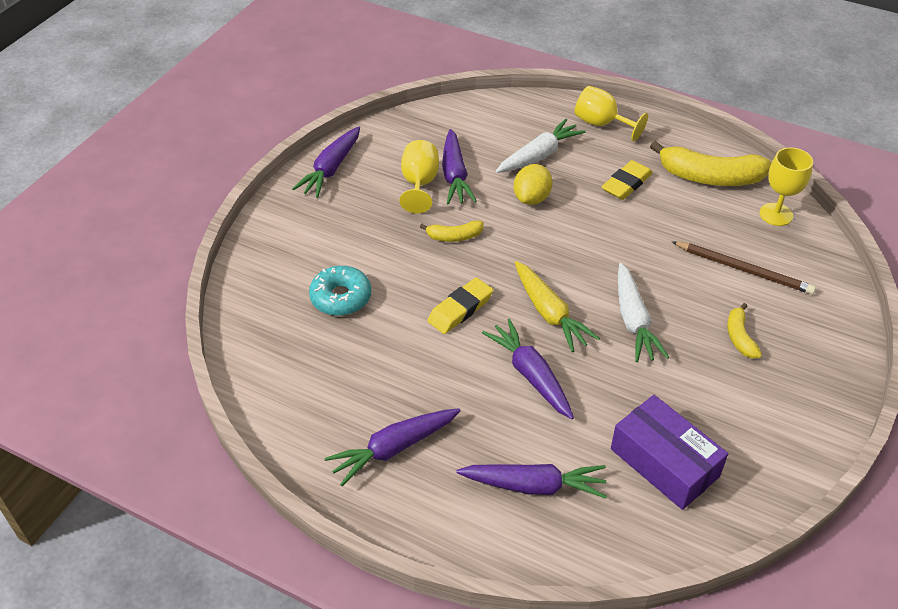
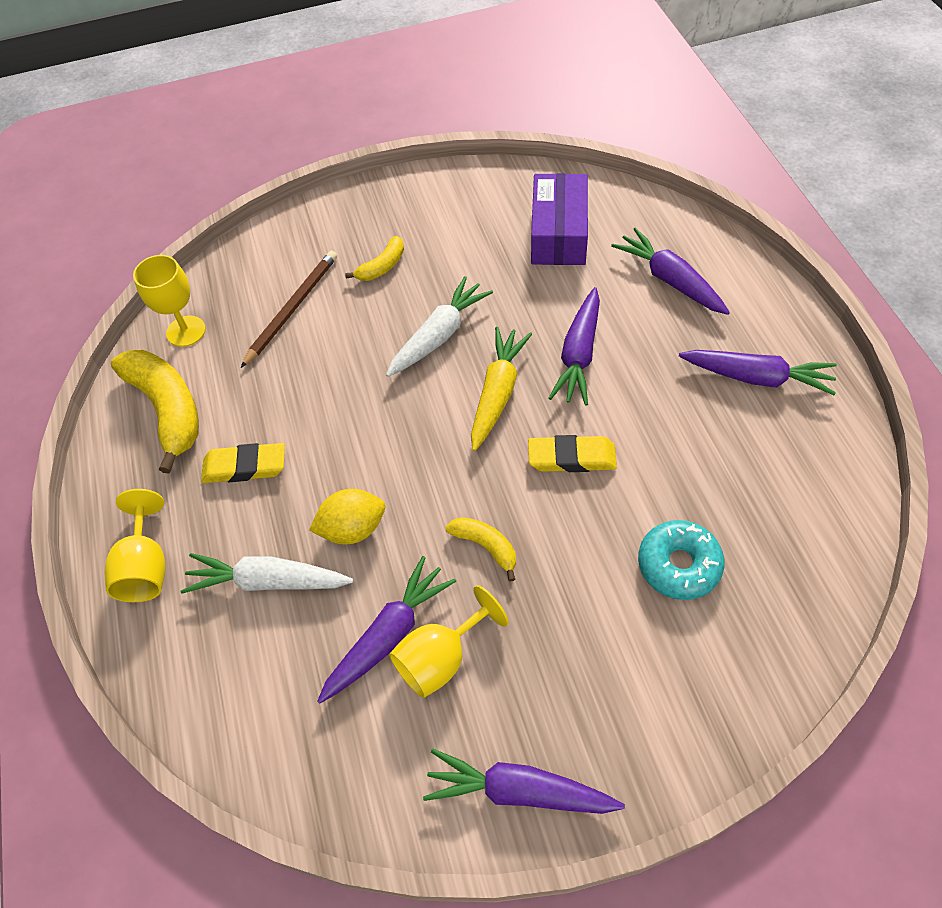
camera: 130 degrees left, 10 degrees up
purple carrot [292,127,360,198] -> purple carrot turned 150 degrees counterclockwise [423,749,625,814]
brown pencil [671,241,816,294] -> brown pencil turned 45 degrees clockwise [241,251,337,368]

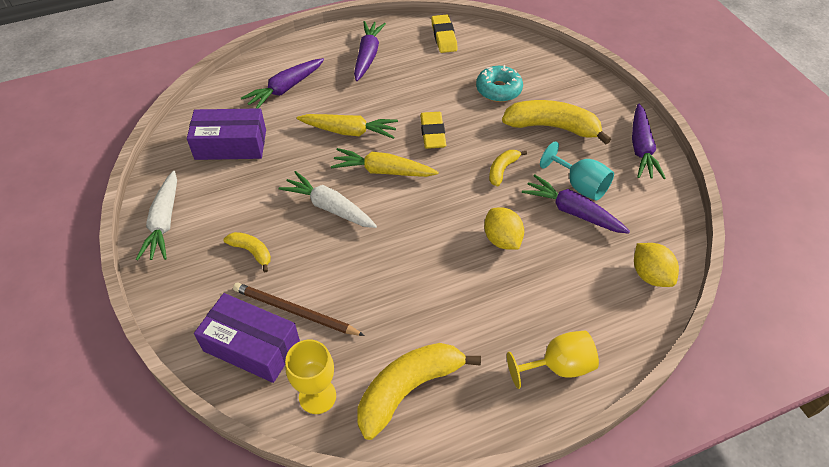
camera: 100 degrees left, 5 degrees down
white carrot [181,553,353,594] -> white carrot moved to [136,171,177,260]
yellow eraser [201,443,285,483] -> yellow eraser moved to [431,15,458,53]
yellow goblet [389,585,508,698] -> turquoise goblet [540,141,614,200]
purple carrot [549,287,600,406] -> yellow carrot [297,114,398,139]
none -> purple box [194,293,300,383]
none -> yellow banana [502,100,611,144]
none -> yellow lemon [634,243,679,287]

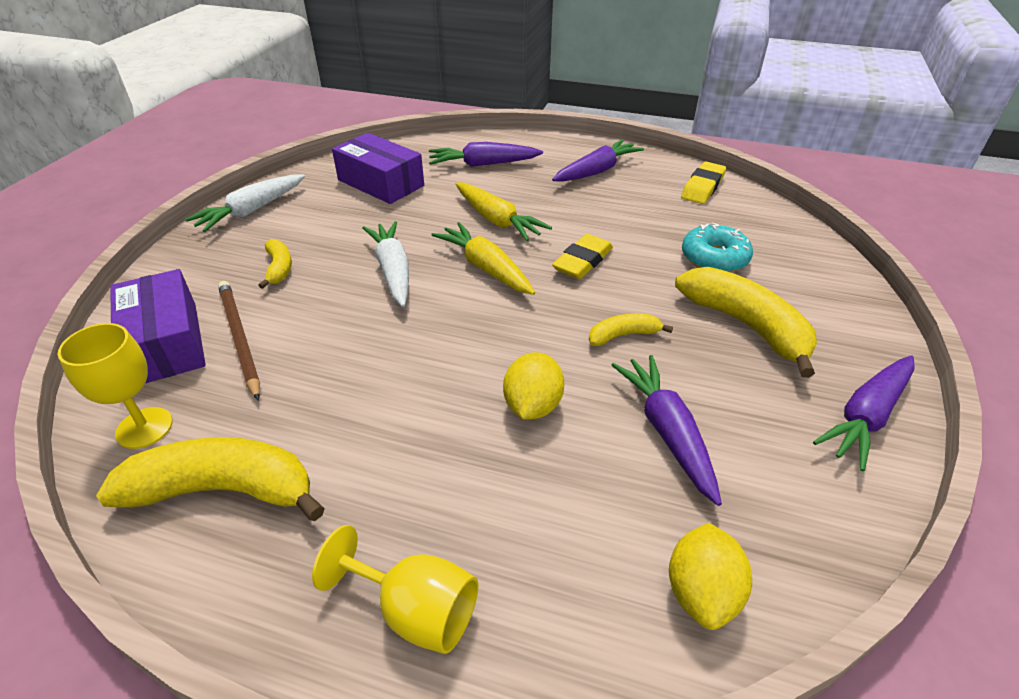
camera: 40 degrees right, 10 degrees down
turquoise goblet [540,141,614,200] -> none

